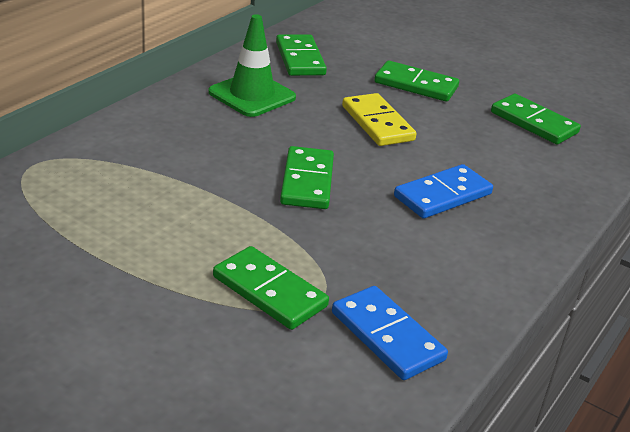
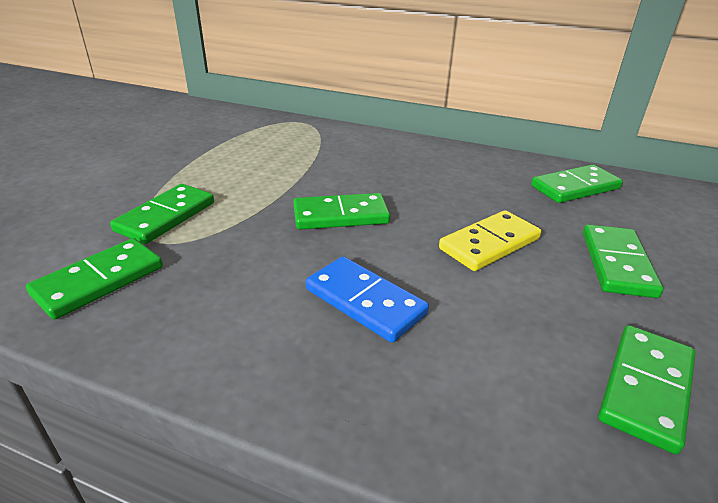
camera: 80 degrees right, 0 degrees up
green traffic cone [208,14,296,117] -> none
blue domino [332,286,448,380] -> green domino [26,238,163,320]

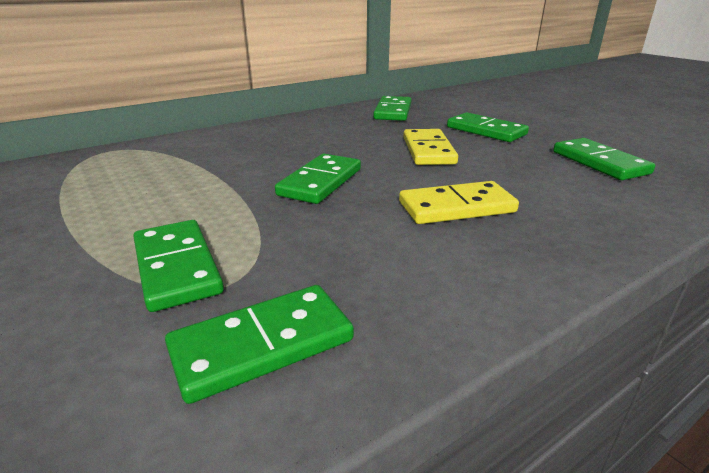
camera: 55 degrees left, 5 degrees down
green domino [26,238,163,320] -> green domino turned 75 degrees clockwise [165,285,354,404]
blue domino [306,257,429,343] -> yellow domino [399,181,519,224]

